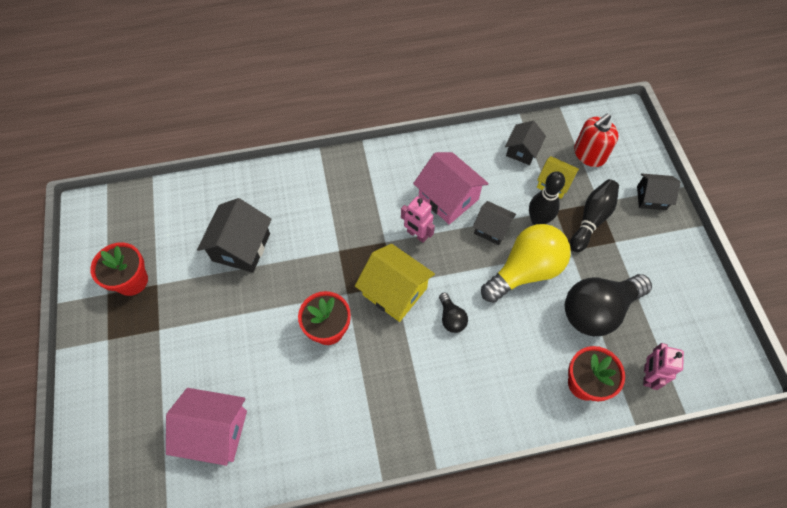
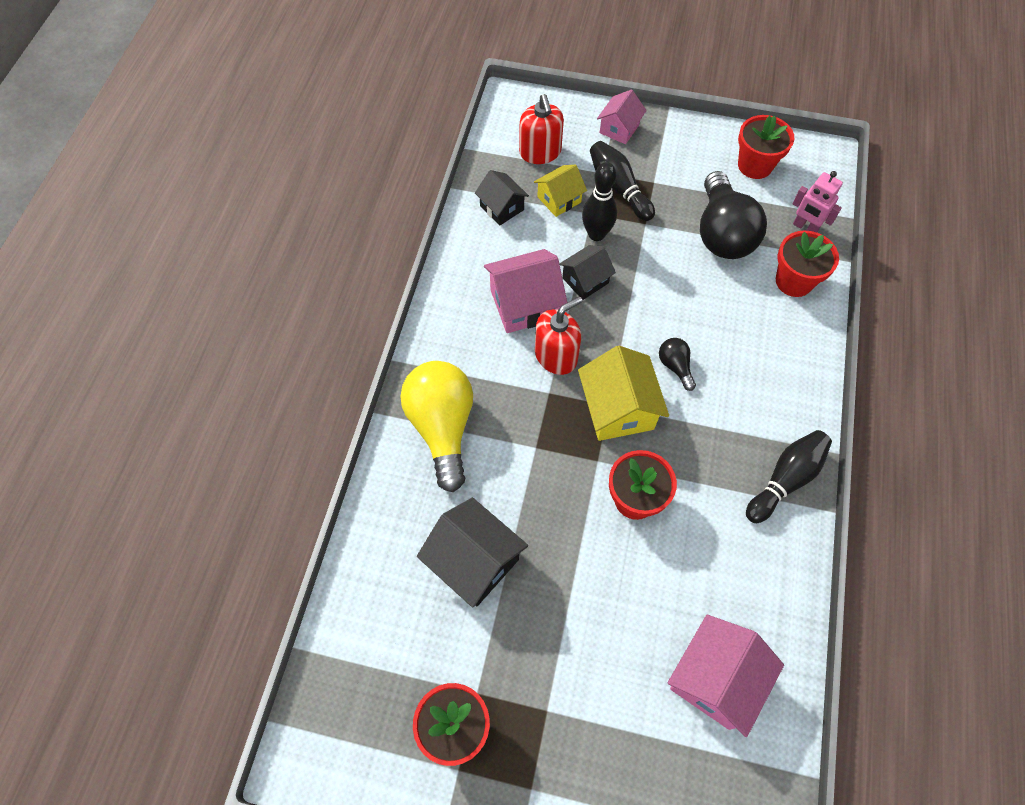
camera: 65 degrees left, 0 degrees up
yellow house [355,244,435,322] -> yellow house turned 75 degrees counterclockwise [578,345,669,441]
pink robot [401,196,435,243] -> red soap dispenser [535,296,582,375]
black light bulb [439,293,468,333] -> black light bulb turned 120 degrees counterclockwise [659,338,696,391]
yellow light bulb [481,224,571,303] -> yellow light bulb moved to [400,361,473,492]
black house [637,173,681,210] -> pink house [597,90,647,144]
none -> red flower pot [738,115,794,179]
none -> black bowling pin [746,430,832,523]

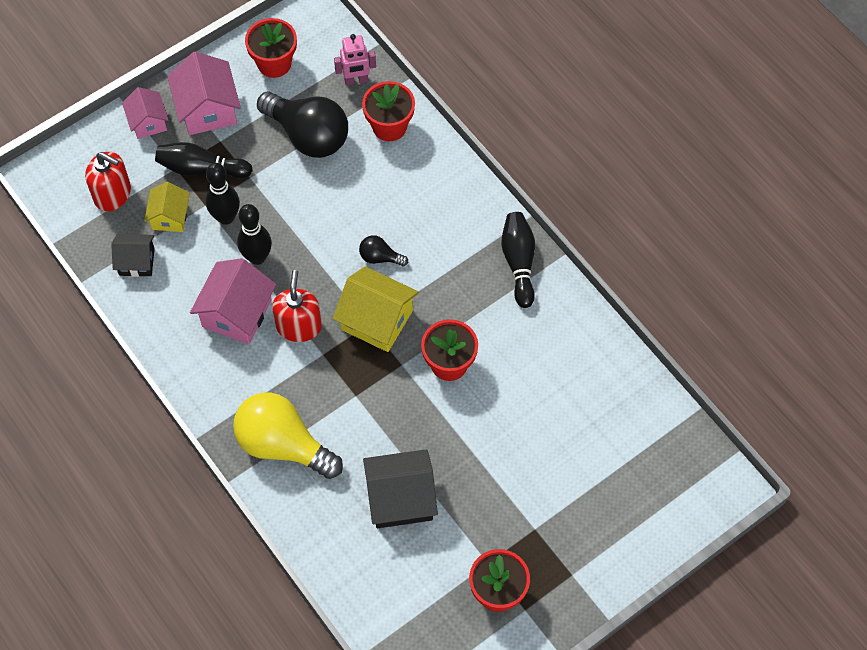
camera: 50 degrees left, 0 degrees up
black house [559,245,616,300] -> black bowling pin [237,204,272,265]
pink house [668,614,784,737] -> pink house moved to [167,51,241,135]

